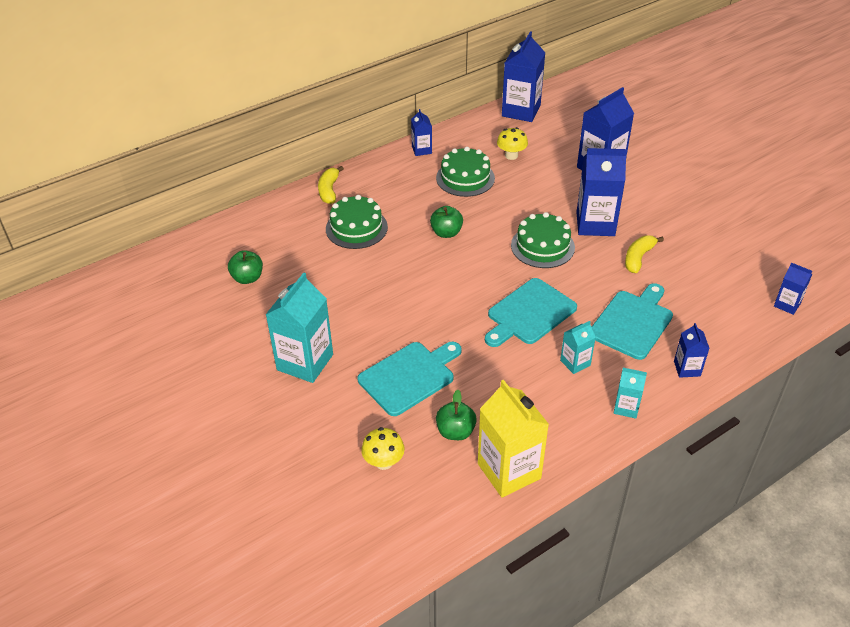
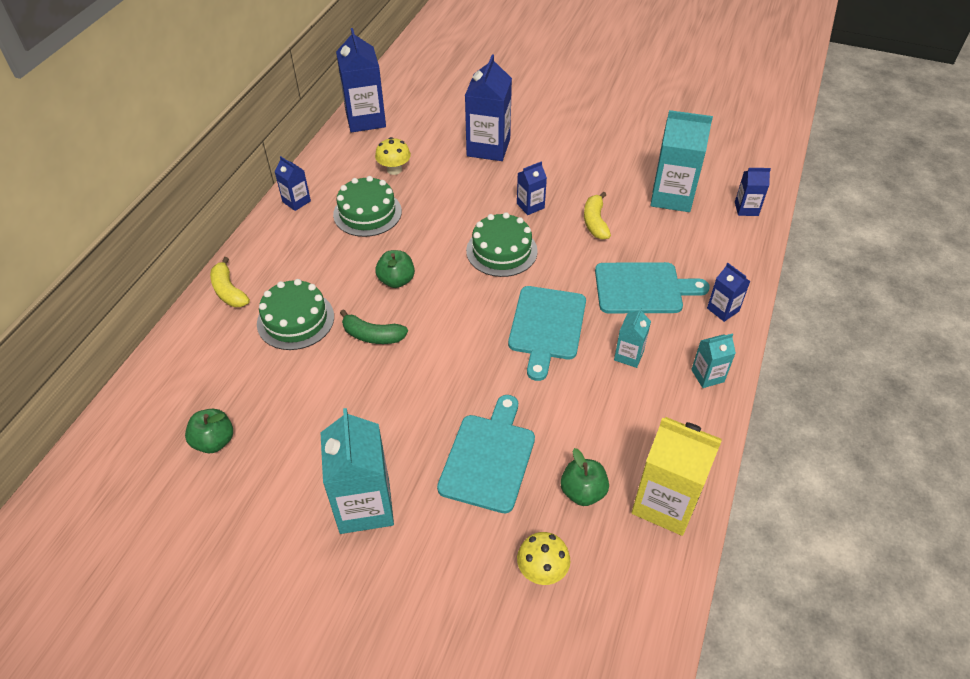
camera: 35 degrees left, 5 degrees up
blue carton [577,148,627,236] -> blue carton [517,161,547,215], size x0.52
turquoise cutting board [592,283,673,360] -> turquoise cutting board turned 90 degrees clockwise [595,262,710,313]
none -> green banana [340,309,408,344]
none -> turquoise carton [650,110,713,212]

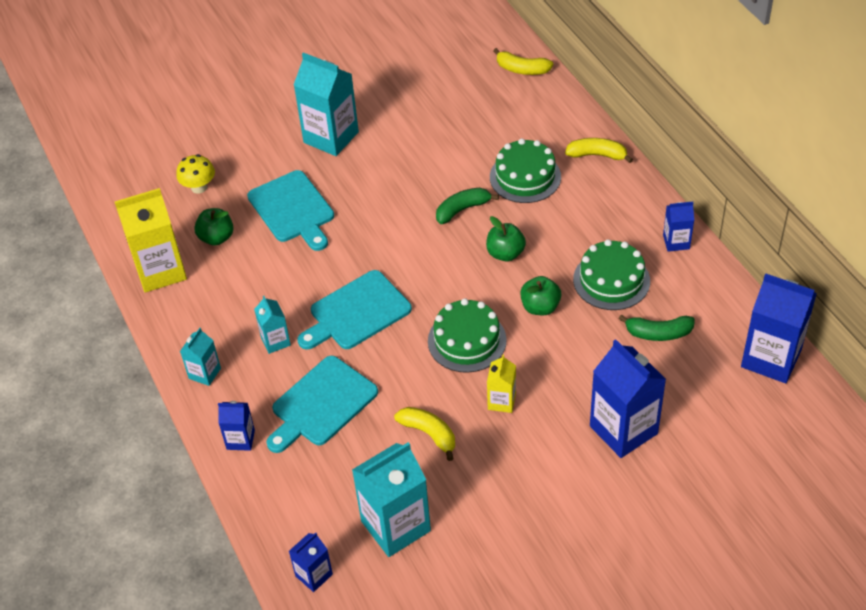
camera: 135 degrees right, 0 degrees up
green apple [185,408,233,453] -> green apple moved to [520,276,561,315]
yellow mushroom [375,137,411,175] -> green banana [619,314,695,341]
turquoise cutting board [508,286,586,381] -> turquoise cutting board turned 90 degrees counterclockwise [297,270,412,350]
blue carton [517,161,547,215] -> yellow carton [487,355,516,413]
none -> yellow banana [494,48,553,75]

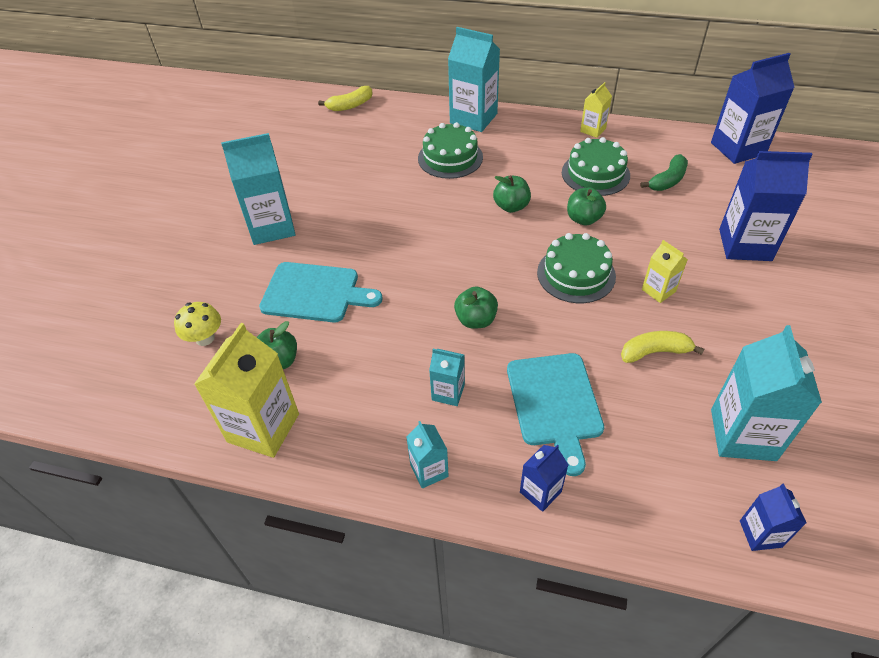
camera: 50 degrees left, 0 degrees up
turquoise cutting board [297,270,412,350] -> green apple [454,286,498,329]
green banana [436,188,499,224] -> none
yellow banana [565,138,633,163] -> turquoise carton [448,27,500,132]
blue carton [663,202,694,252] -> yellow carton [580,82,612,138]

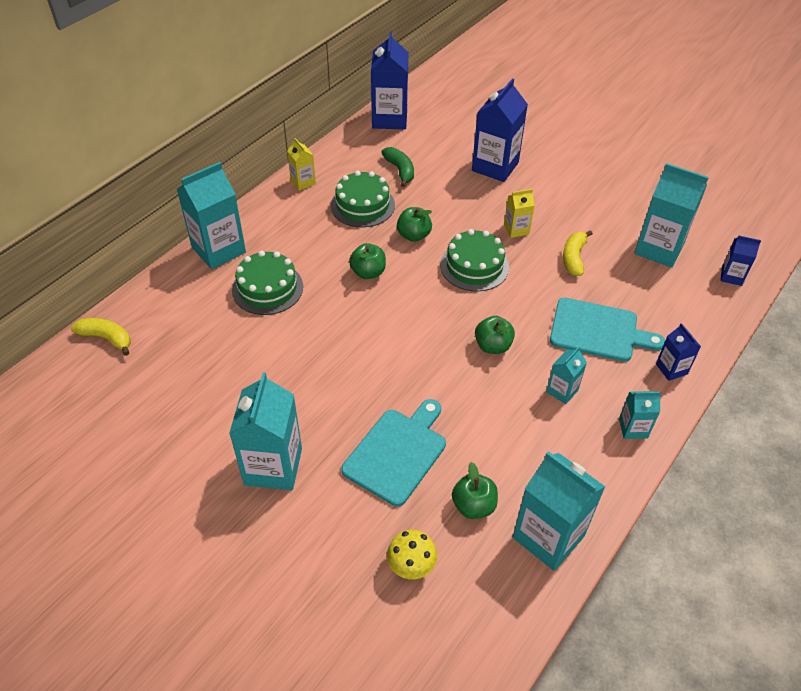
camera: 70 degrees left, 0 degrees up
yellow carton [194,323,299,458] -> turquoise carton [513,451,605,571]
yellow banana [318,86,373,111] -> yellow banana turned 60 degrees counterclockwise [71,318,131,356]

